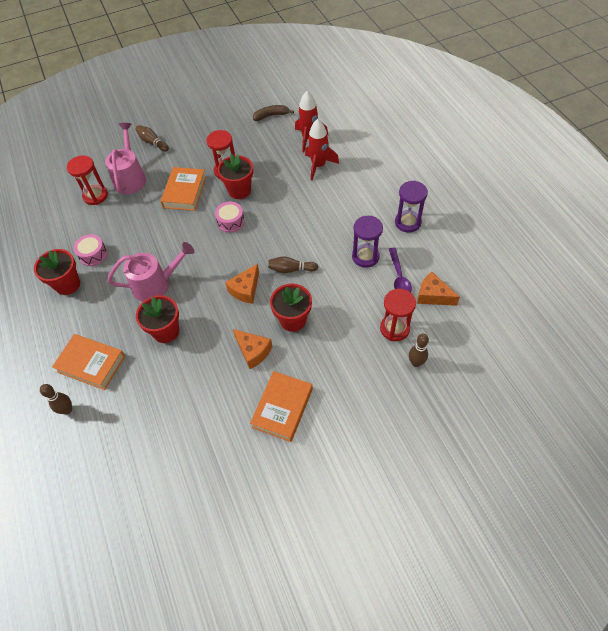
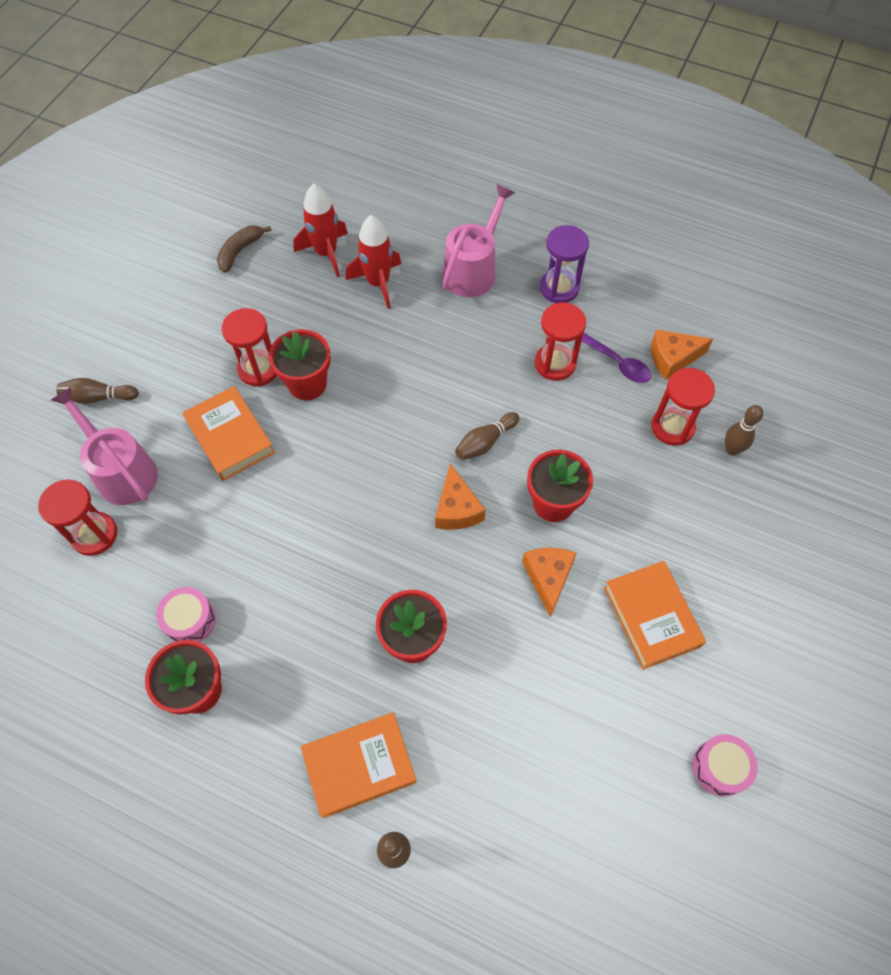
camera: 45 degrees left, 5 degrees up
pink watering can [107,242,194,302] -> pink watering can moved to [443,184,515,297]
pink drum [215,202,245,233] -> pink drum moved to [693,734,758,797]
orange cheese [233,329,273,369] -> orange cheese turned 90 degrees counterclockwise [522,548,577,618]
purple hourglass [352,216,383,268] -> red hourglass [535,303,586,381]

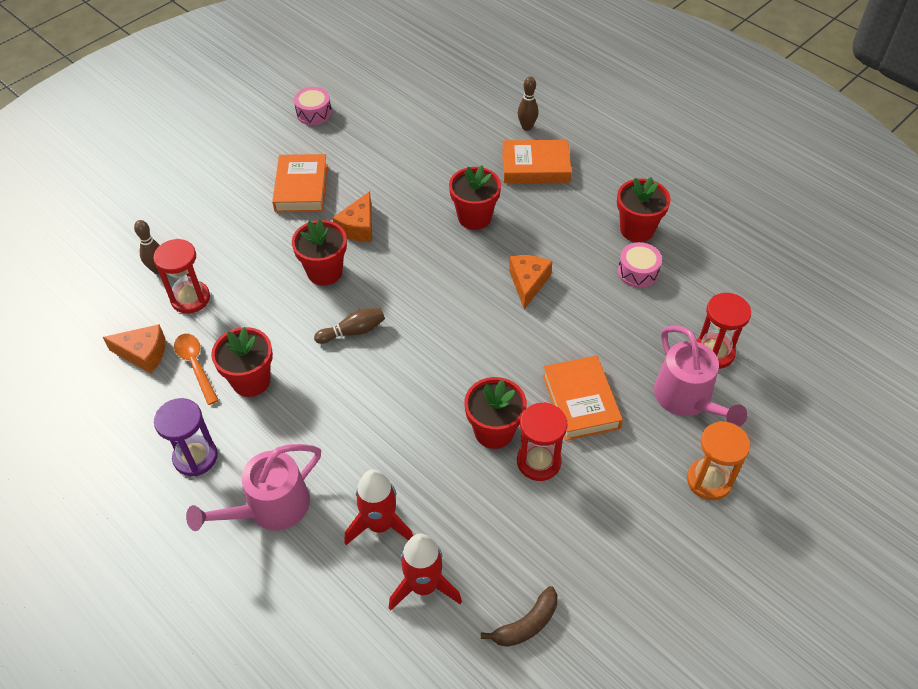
camera: 160 degrees left, 10 degrees down
brown bowling pin [56,378,139,404] -> orange hourglass [687,421,750,500]
orange cheese [435,464,486,530] -> orange cheese moved to [509,255,553,309]
red hourglass [535,303,586,381] -> red flower pot [211,327,273,397]
purple spoon [582,333,651,383] -> orange spoon [174,334,219,405]

